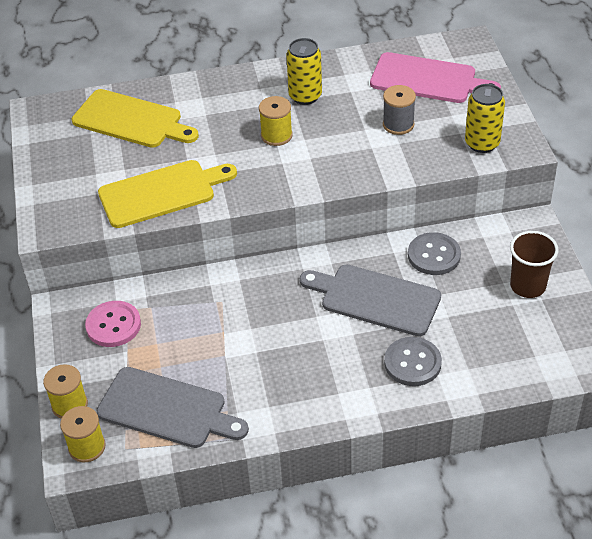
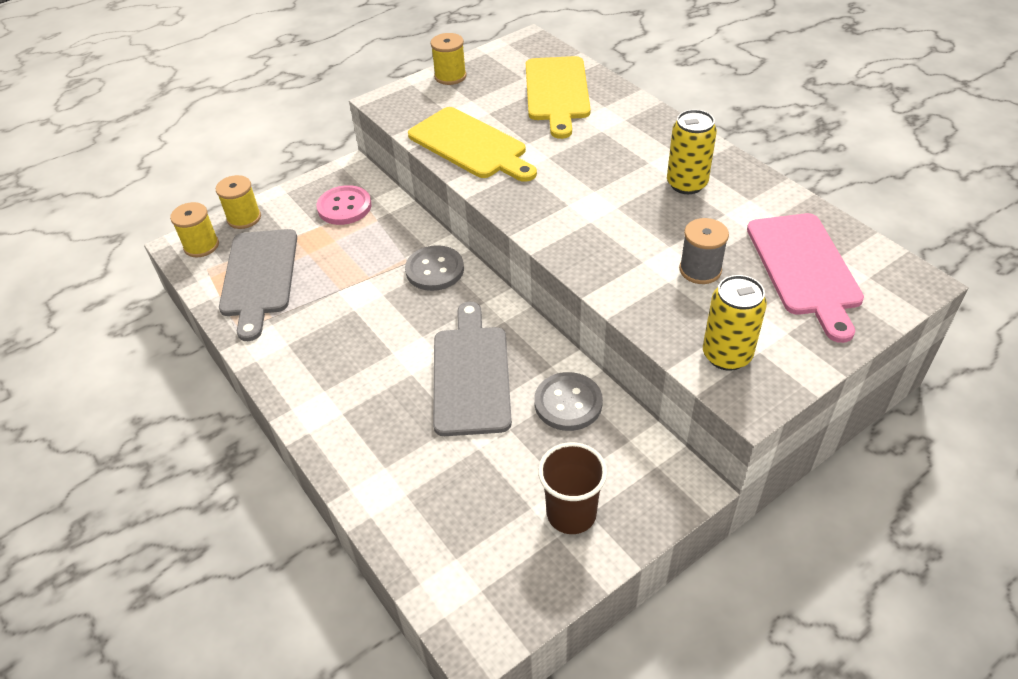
camera: 65 degrees right, 0 degrees up
yellow spool [259,96,293,146] -> yellow spool moved to [431,33,467,85]
grey button [384,337,442,386] -> grey button moved to [405,245,464,291]

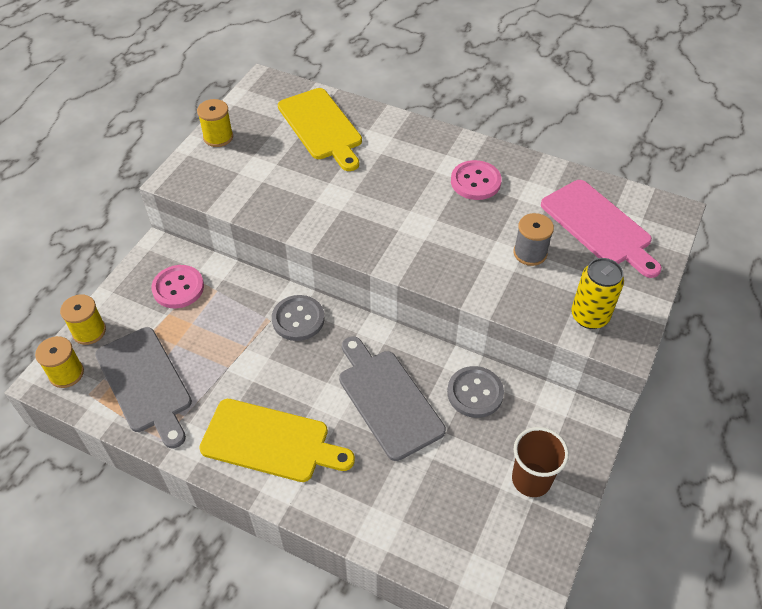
camera: 30 degrees left, 5 degrees up
yellow cutting board [408,107,537,182] -> yellow cutting board moved to [199,399,355,482]
yellow can [667,109,717,194] -> pink button [451,160,502,200]

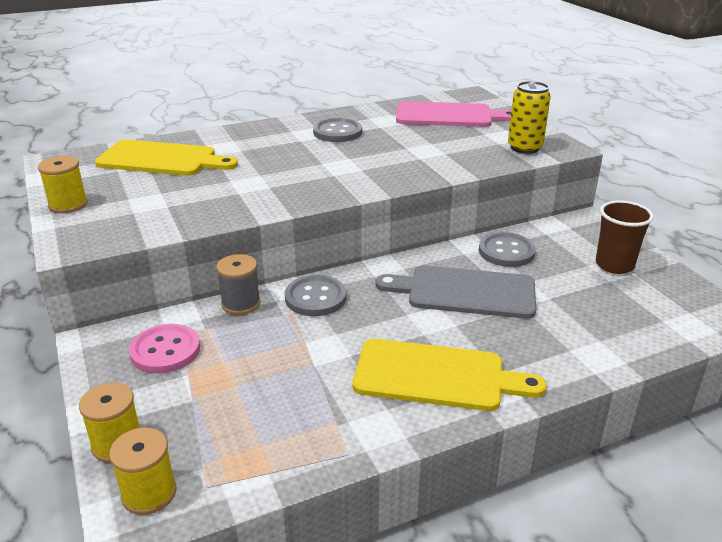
camera: 50 degrees left, 20 degrees down
grey cutting board [95,327,192,448] -> none
yellow cutting board [199,399,355,482] -> yellow cutting board turned 45 degrees clockwise [353,339,547,411]
pink button [451,160,502,200] -> grey button [313,118,362,142]
grey spool [513,213,554,266] -> grey spool moved to [216,254,261,315]

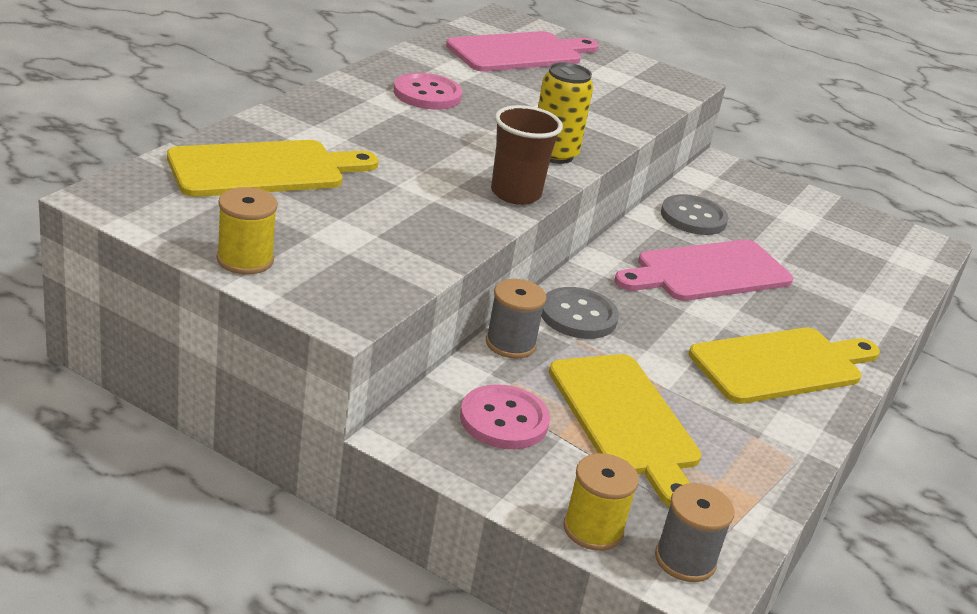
camera: 40 degrees left, 0 degrees up
yellow spool [109,428,176,515] -> grey spool [655,483,735,582]
grey button [313,118,362,142] -> pink button [394,73,462,110]
grey cutting board [376,266,536,319] -> pink cutting board [614,240,793,301]
yellow can [508,81,551,154] -> yellow can moved to [538,62,593,164]
brown cup [596,200,654,274] -> brown cup moved to [491,105,563,205]
none -> yellow cutting board [549,354,701,507]

